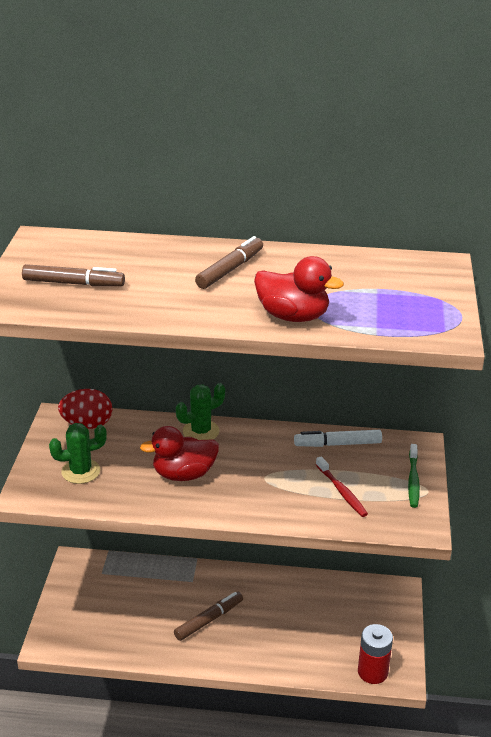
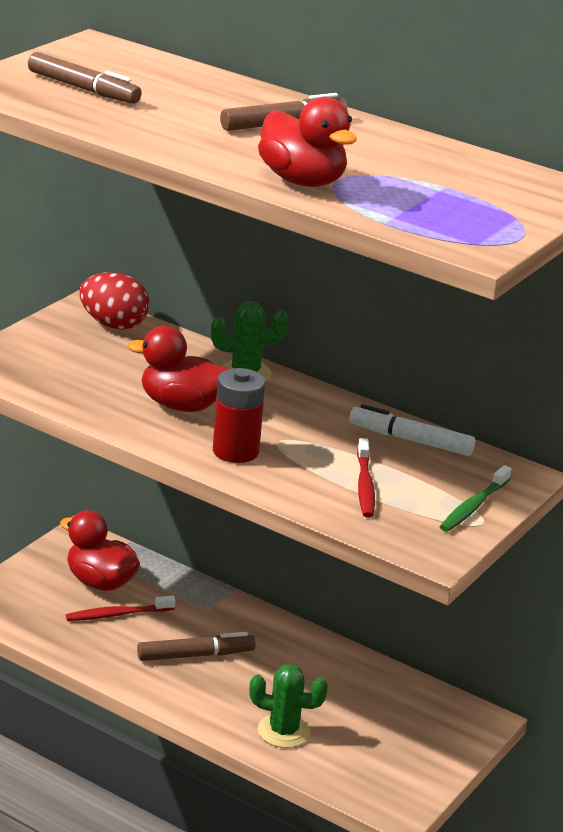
camera: 25 degrees right, 5 degrees down
green cactus [49,423,107,484] -> green cactus moved to [249,664,328,748]
red battery [358,624,393,684] -> red battery moved to [213,368,265,463]
none -> red duck [60,510,140,591]
none -> red toothbrush [66,595,175,621]

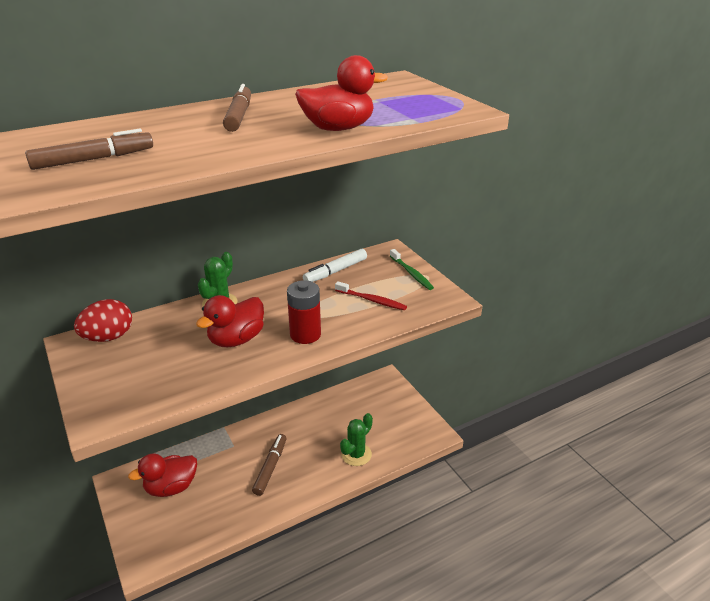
camera: 60 degrees left, 5 degrees up
red toothbrush [66,595,175,621] -> none

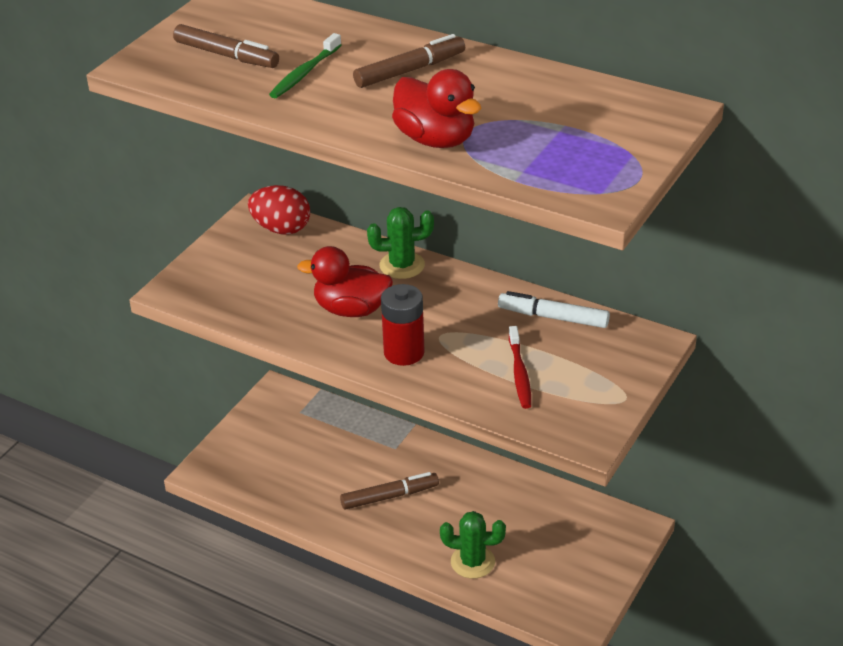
camera: 60 degrees right, 5 degrees up
red duck [128,454,197,497] -> none
green toothbrush [390,249,434,290] -> green toothbrush moved to [269,33,342,98]

